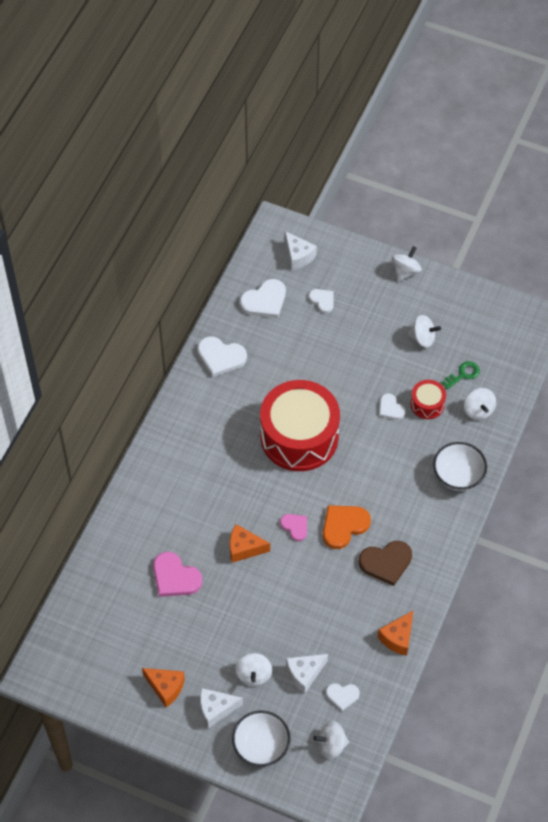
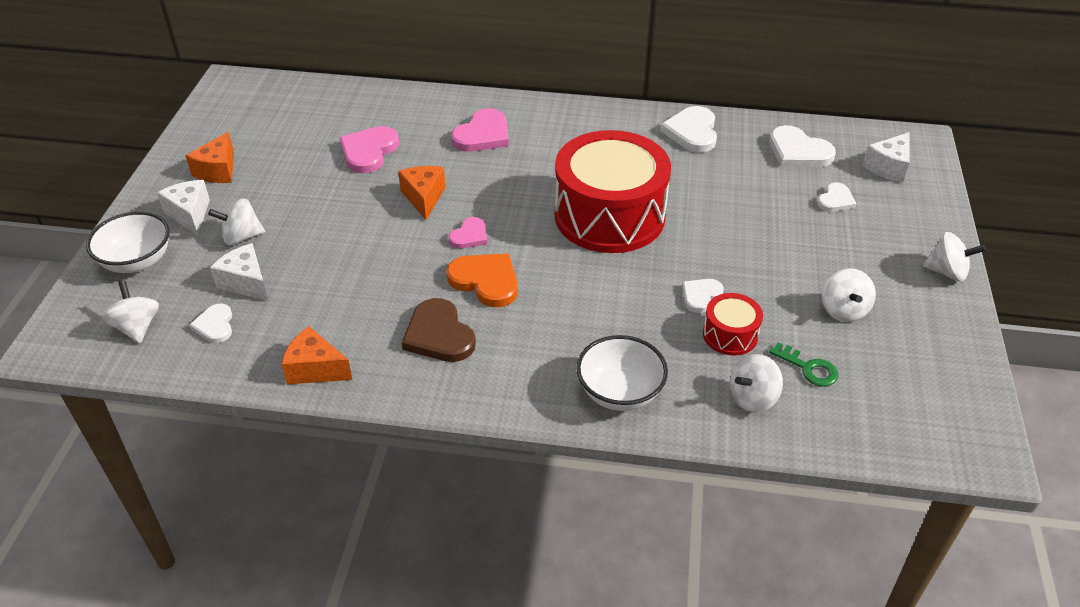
camera: 75 degrees right, 15 degrees down
none -> pink heart [451,108,509,152]

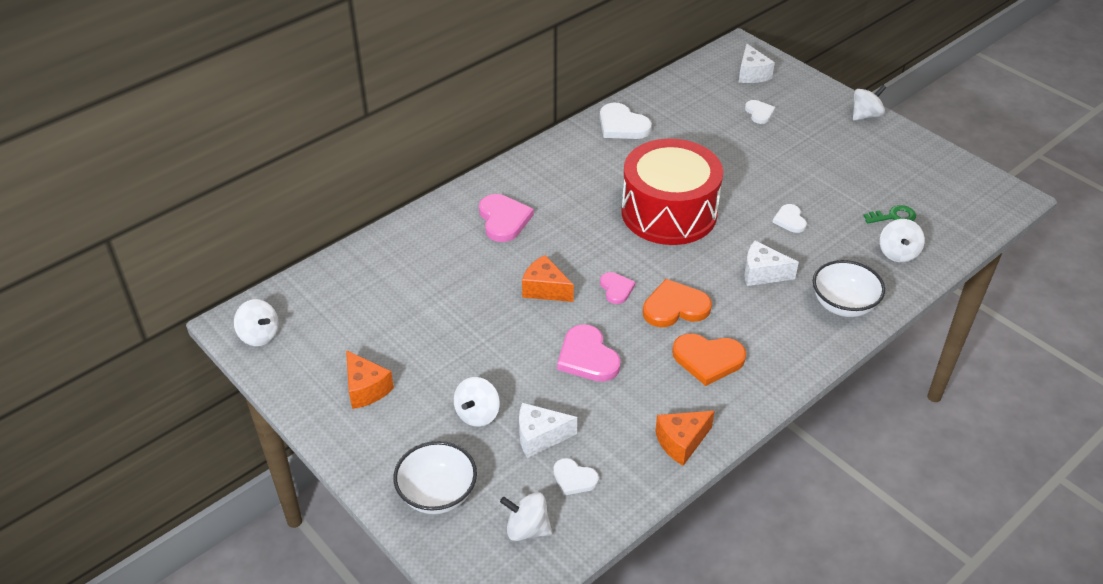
camera: 50 degrees left, 0 degrees up
white cheese [157,180,210,235] -> white cheese moved to [744,241,799,286]
pink heart [339,126,399,173] -> pink heart moved to [557,324,621,382]
brown heart [402,298,476,362] -> orange heart [672,333,746,386]
red drum [703,293,763,355] -> none
white heart [769,125,836,167] -> none
white spinning top [822,268,876,322] -> white spinning top moved to [234,299,279,346]

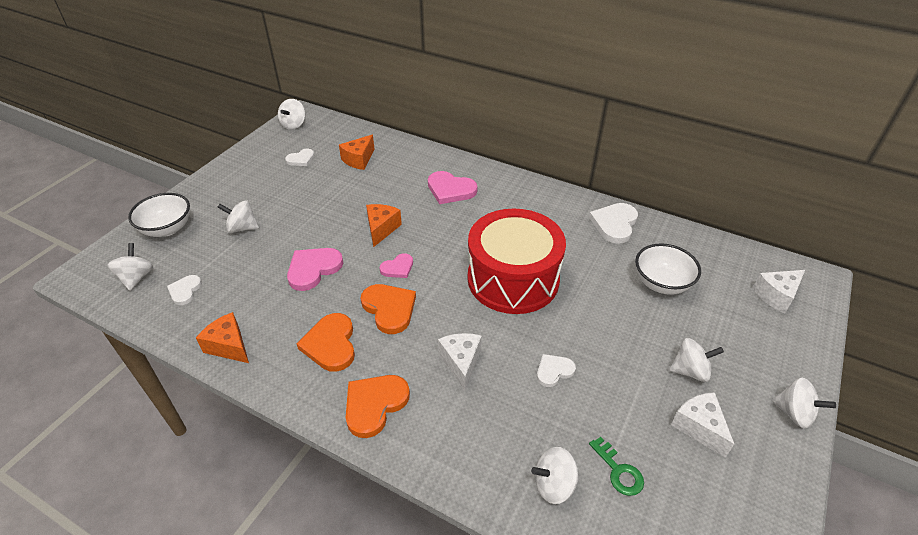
camera: 70 degrees right, 0 degrees up
orange cheese [346,350,394,409] -> orange cheese moved to [339,135,374,170]
pink heart [479,194,534,242] -> pink heart turned 60 degrees clockwise [428,171,478,204]
white cheese [519,403,577,458] -> white cheese moved to [671,392,734,458]
white heart [745,100,775,124] -> white heart moved to [285,149,314,166]
white bowl [813,260,885,317] -> white bowl moved to [635,243,701,295]
none -> orange heart [346,375,410,438]
none -> white spinning top [670,338,724,382]

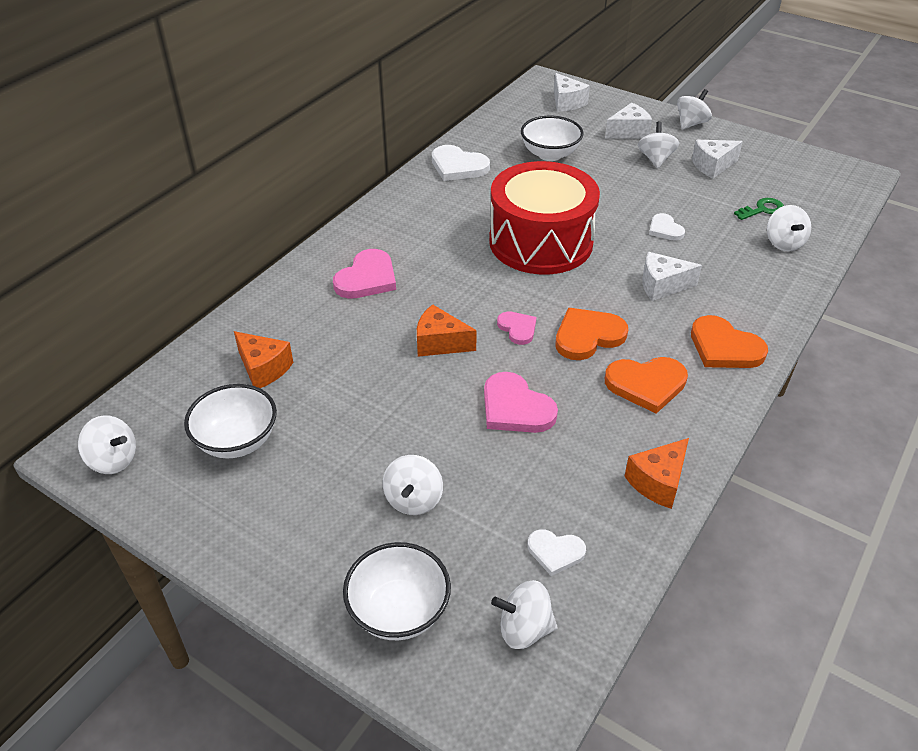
camera: 85 degrees left, 0 degrees up
white heart [285,149,314,166] -> white bowl [184,384,277,459]
none -> white cheese [605,103,652,139]

